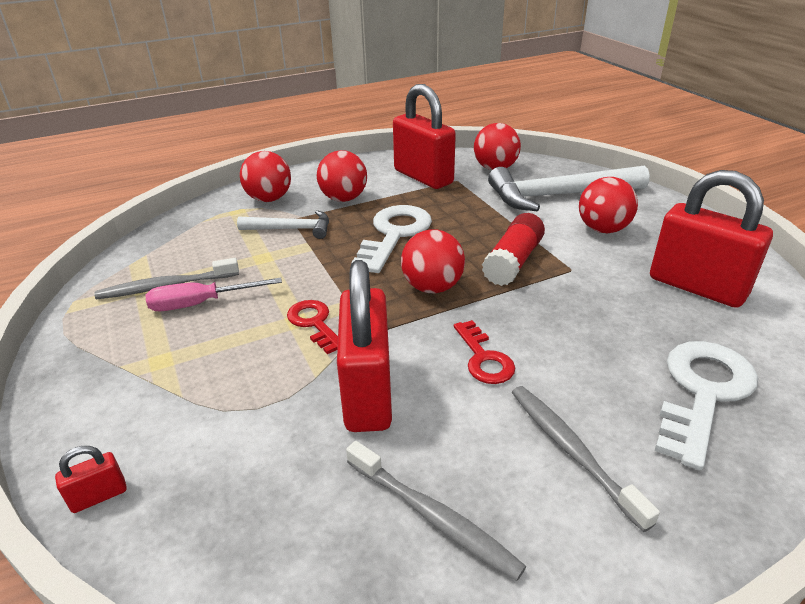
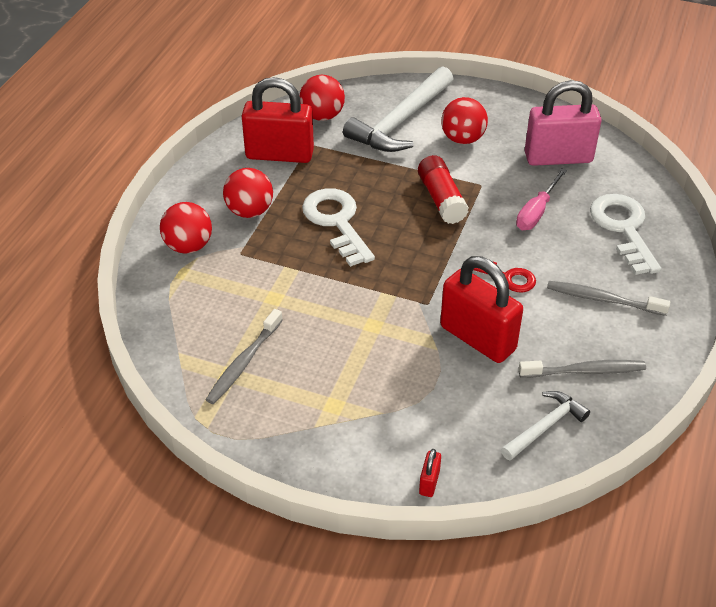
camera: 45 degrees left, 10 degrees up
pink screwdriver [145,278,282,311] -> pink screwdriver moved to [516,169,567,230]
white hammer [237,210,329,239] -> white hammer moved to [501,391,590,461]
red key [287,300,338,354] -> none
red ball [401,229,465,293] -> none
red padlock [650,170,773,308] -> pink padlock [525,80,601,166]

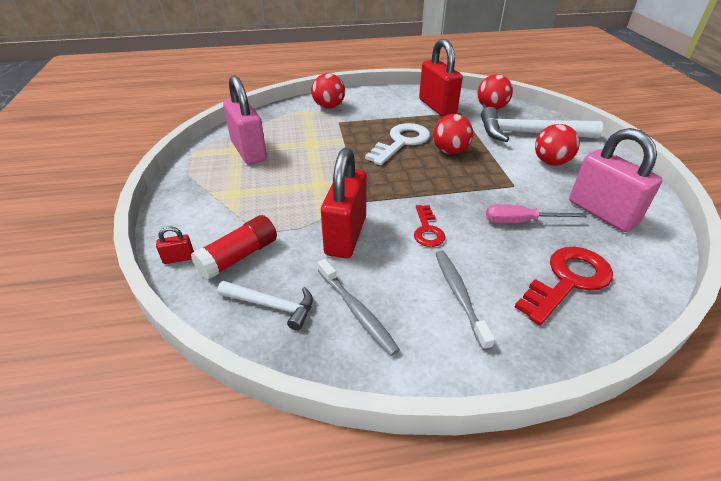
camera: 60 degrees right, 5 degrees down
grey toothbrush [205,309,283,404] -> pink padlock [223,75,267,165]
red ball [223,168,273,218] -> red ball moved to [433,114,473,154]
red glue stick [418,155,469,224] -> red glue stick moved to [191,215,277,280]
white key [590,194,661,275] -> red key [515,247,613,325]

